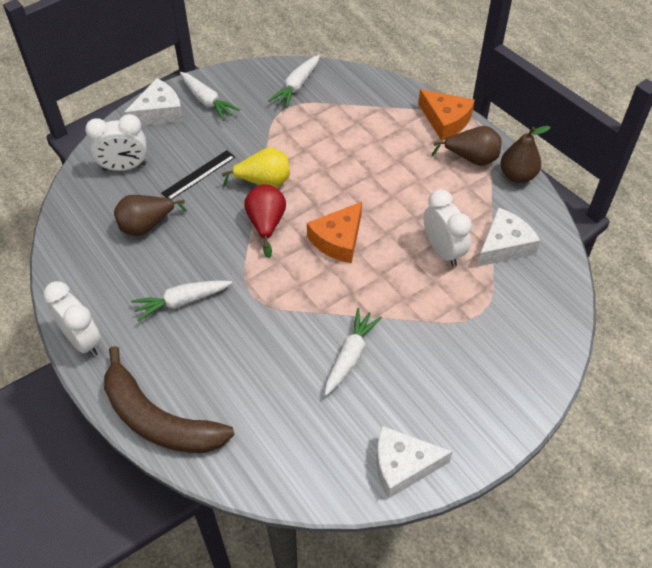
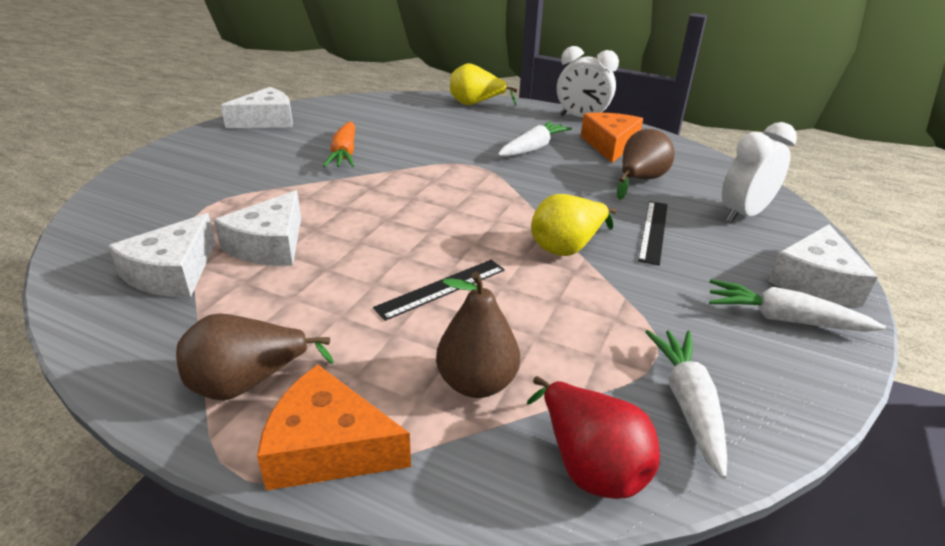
camera: 150 degrees right, 20 degrees down
brown banana [104,346,234,453] -> yellow pear [450,63,518,106]
red pear [244,184,286,258] -> red pear moved to [527,376,660,499]
orange cheese [307,202,362,263] -> orange cheese moved to [581,113,643,163]
white carrot [324,308,382,396] -> orange carrot [323,122,355,167]
white clock [423,189,472,267] -> white cheese [214,190,301,266]
brown pear [500,126,550,183] -> brown pear moved to [436,271,520,398]
none -> black ruler [373,260,505,321]

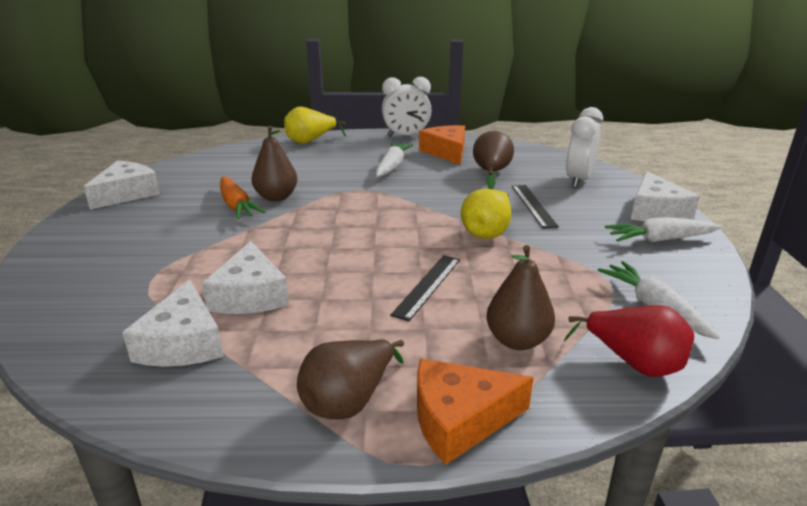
camera: 25 degrees left, 5 degrees down
none -> brown pear [252,126,298,201]

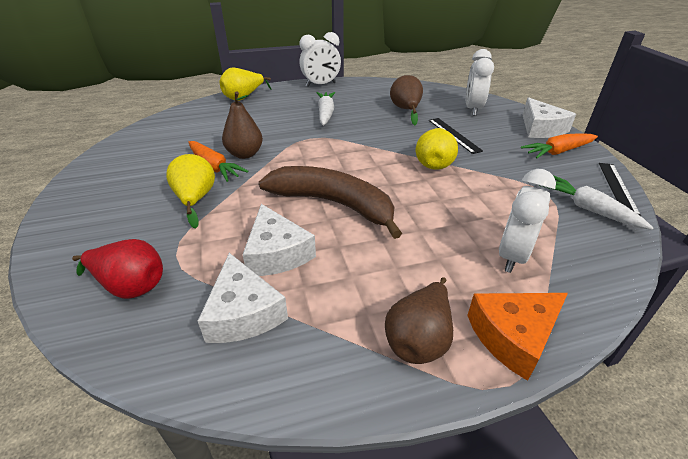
camera: 15 degrees left, 10 degrees up
white cheese [84,161,160,209] -> none
black ruler [390,255,460,321] -> black ruler moved to [599,163,641,216]
orange cheese [419,125,465,165] -> none
brown pear [486,245,555,350] -> white clock [499,169,556,273]
red pear [564,305,694,377] -> red pear moved to [72,239,163,299]
white carrot [605,217,722,242] -> orange carrot [521,133,598,159]
none -> yellow pear [166,154,215,229]
none -> brown banana [259,166,402,239]

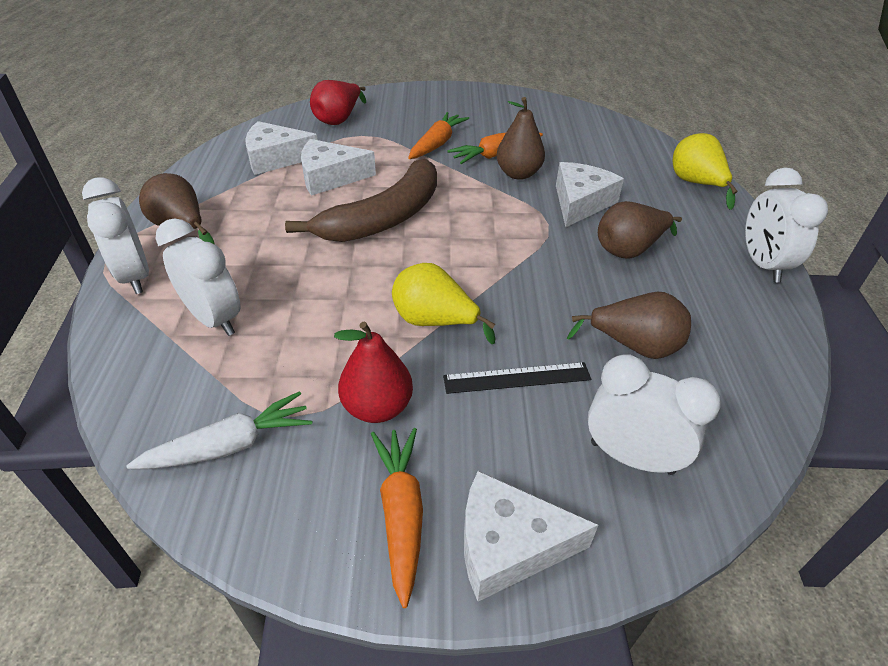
camera: 105 degrees right, 5 degrees up
yellow pear [166,154,215,229] -> orange carrot [408,112,469,159]
white carrot [317,92,335,125] -> brown pear [598,201,682,259]
orange cheese [467,293,568,381] -> white clock [82,177,149,294]
black ruler [599,163,641,216] -> none
none -> red pear [334,322,413,423]
none -> white cheese [556,162,624,227]

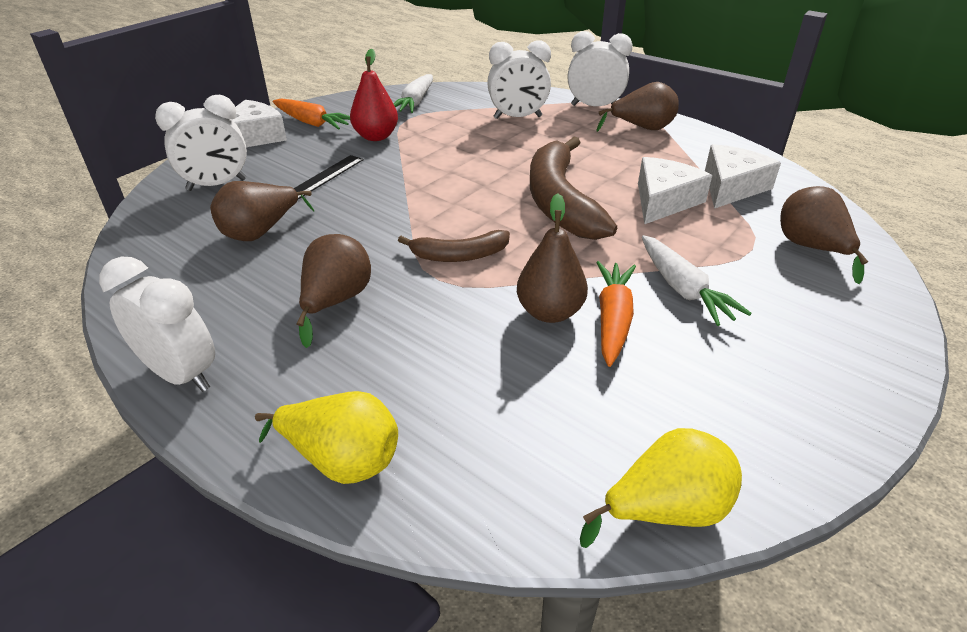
camera: 130 degrees right, 5 degrees down
red pear [310,80,366,125] -> brown pear [780,186,868,284]
yellow pear [392,263,495,344] -> yellow pear moved to [580,428,742,548]
orange carrot [408,112,469,159] -> white carrot [642,235,752,326]
white cheese [556,162,624,227] -> none
none -> brown banana [398,230,510,262]

